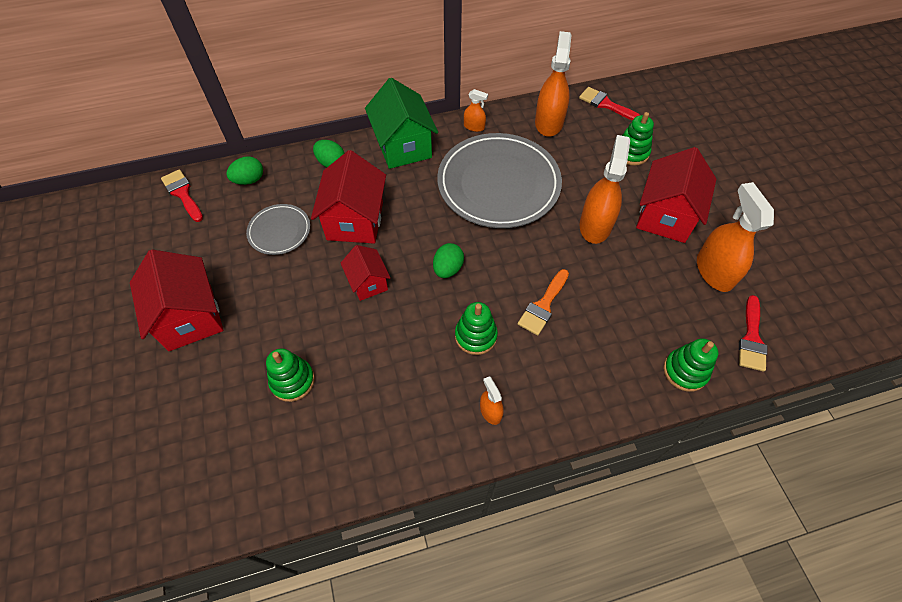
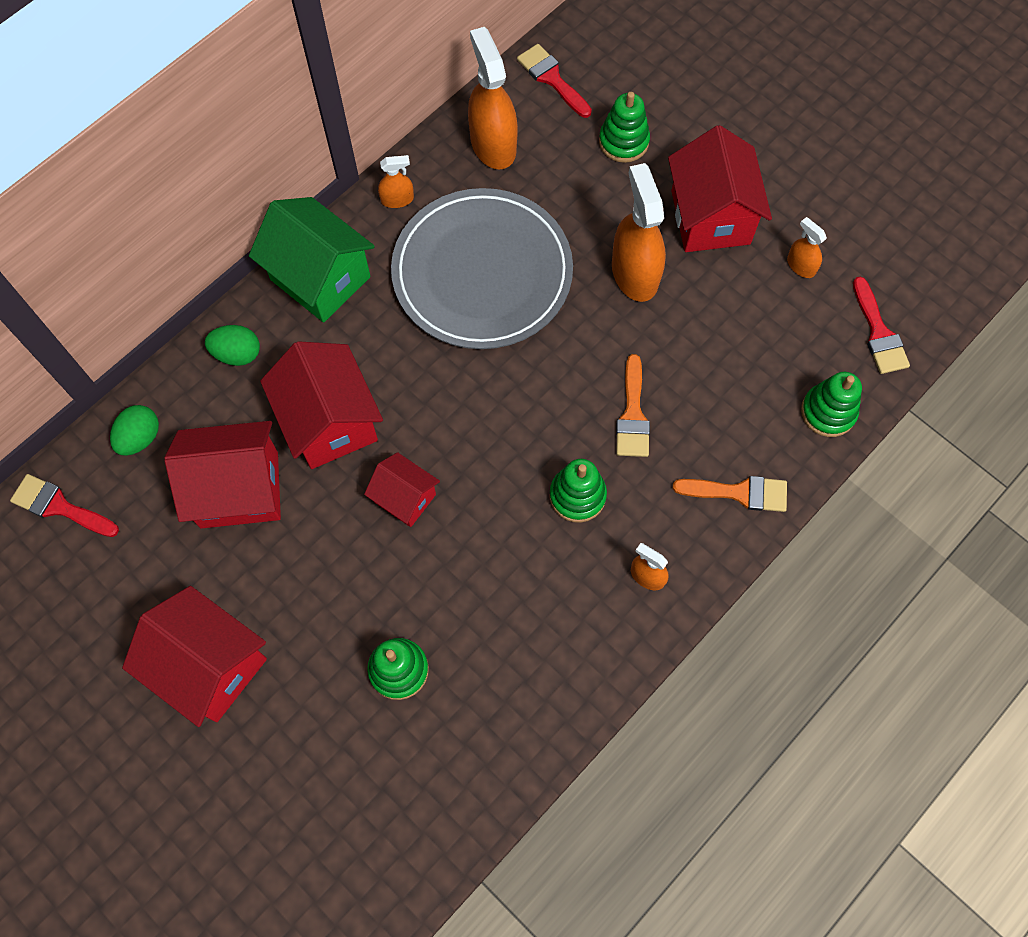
camera: 30 degrees left, 10 degrees up
grey plate [246,204,310,255] -> red house [164,421,281,529]
green egg [433,243,464,278] -> none
red brush [579,87,640,121] -> red brush turned 45 degrees clockwise [517,44,592,118]
orange spray bottle [697,182,774,292] -> orange spray bottle [787,217,827,278], size x0.49
none -> orange brush [672,476,787,512]

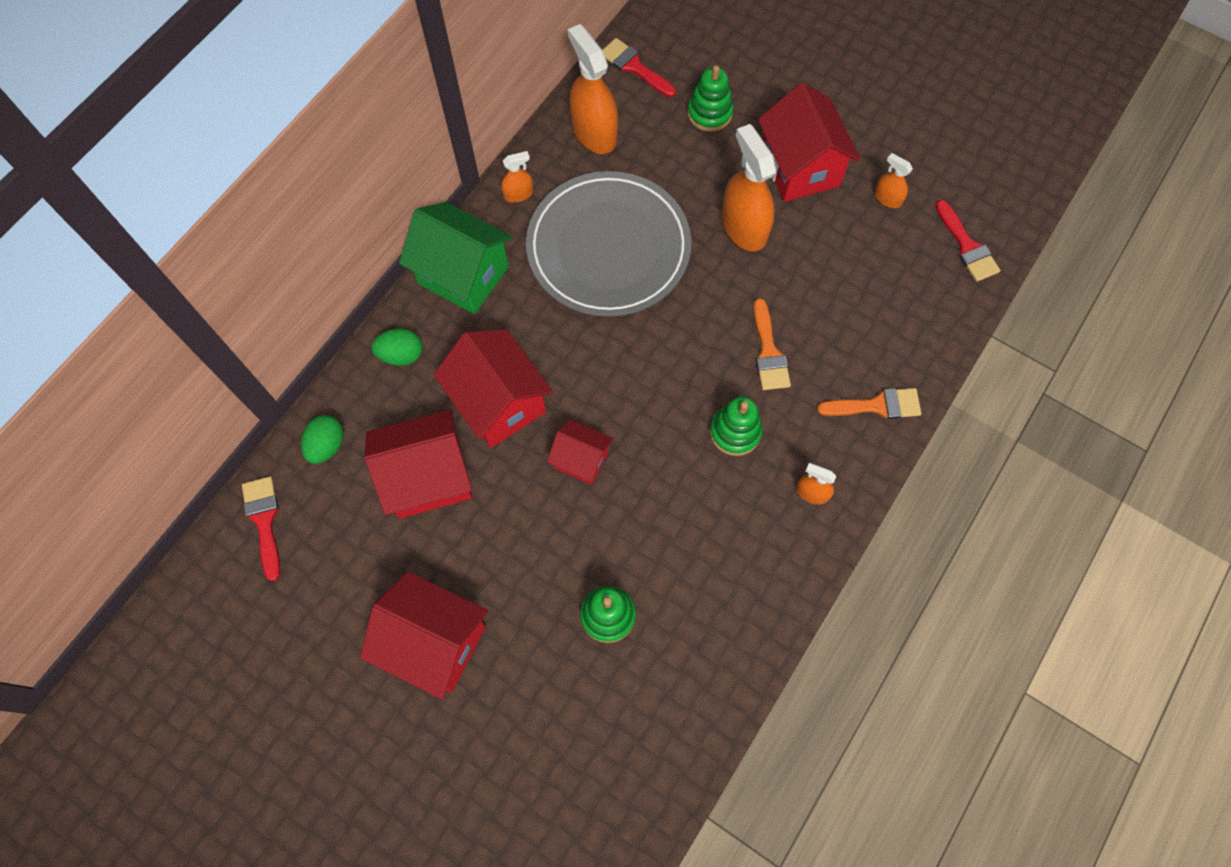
camera: 10 degrees left, 0 degrees up
red brush [10,474,119,537] -> red brush turned 60 degrees clockwise [242,476,280,581]
green stacking toy [801,372,862,437] -> none

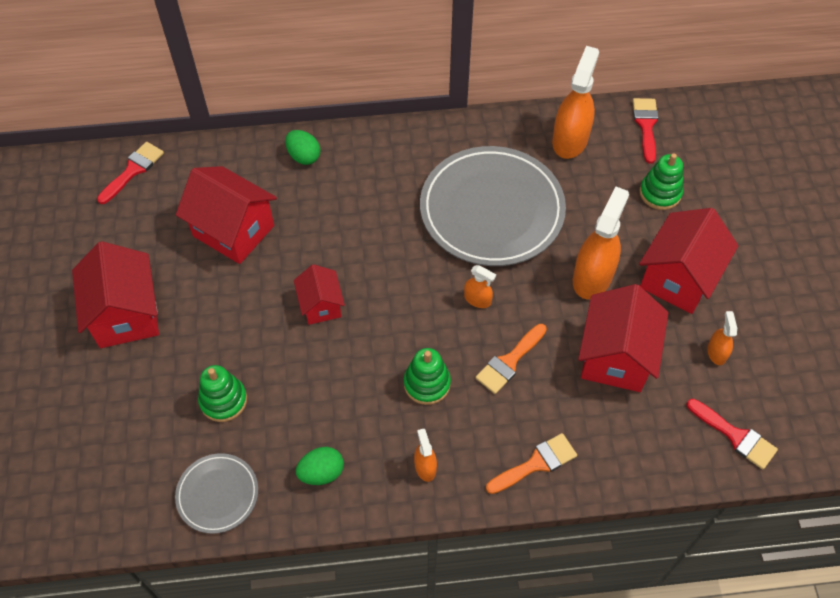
camera: 50 degrees right, 10 degrees down
green egg [301,415,344,464] -> green egg moved to [296,447,344,485]
green house [399,202,512,314] -> none
red house [433,329,553,448] -> red house moved to [578,284,668,392]
orange spray bottle [501,151,533,202] -> orange spray bottle moved to [464,265,496,308]
orange brush [817,388,921,419] -> orange brush turned 75 degrees counterclockwise [486,433,577,494]
red brush [935,200,1001,282] -> red brush turned 75 degrees counterclockwise [686,399,778,470]
none -> grey plate [175,453,258,534]

